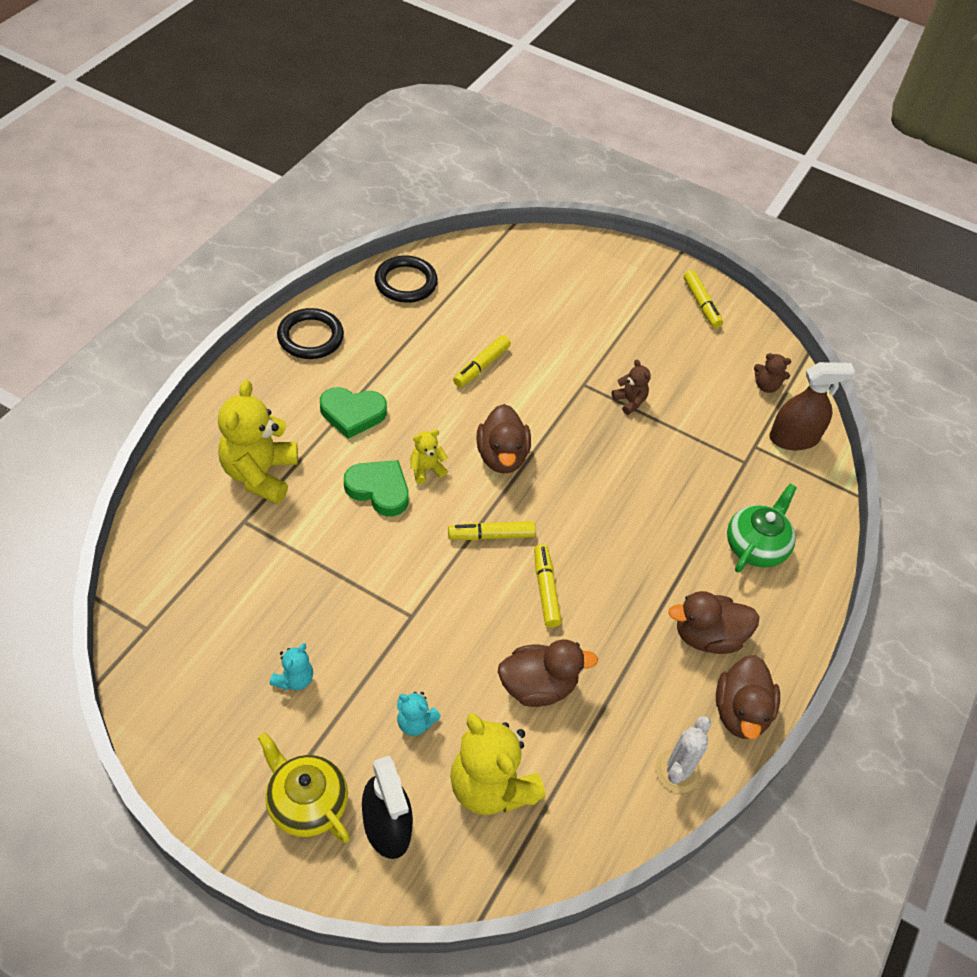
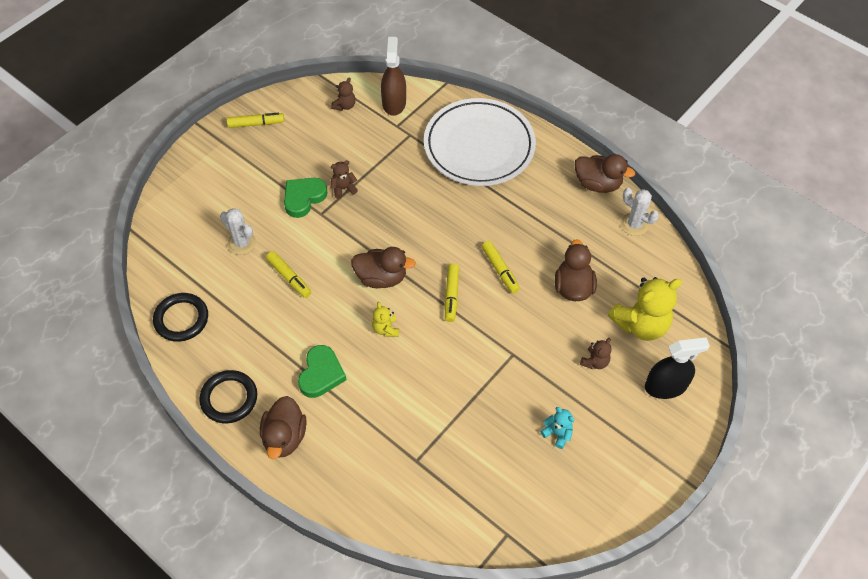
camera: 75 degrees left, 5 degrees up
yellow teddy bear [218,380,298,504] -> none
yellow teapot [258,732,350,843] -> none
green heart [344,460,409,516] -> green heart moved to [284,178,328,218]
turquoise teddy bear [397,692,440,736] -> brown teddy bear [580,338,611,369]
yellow marker [534,544,562,628] -> yellow marker turned 120 degrees counterclockwise [482,241,520,293]
brown duck [668,591,760,654] -> brown duck moved to [260,396,307,459]
green teapot [727,484,797,572] -> white plate [424,98,536,186]
none -> white cactus [220,208,256,255]

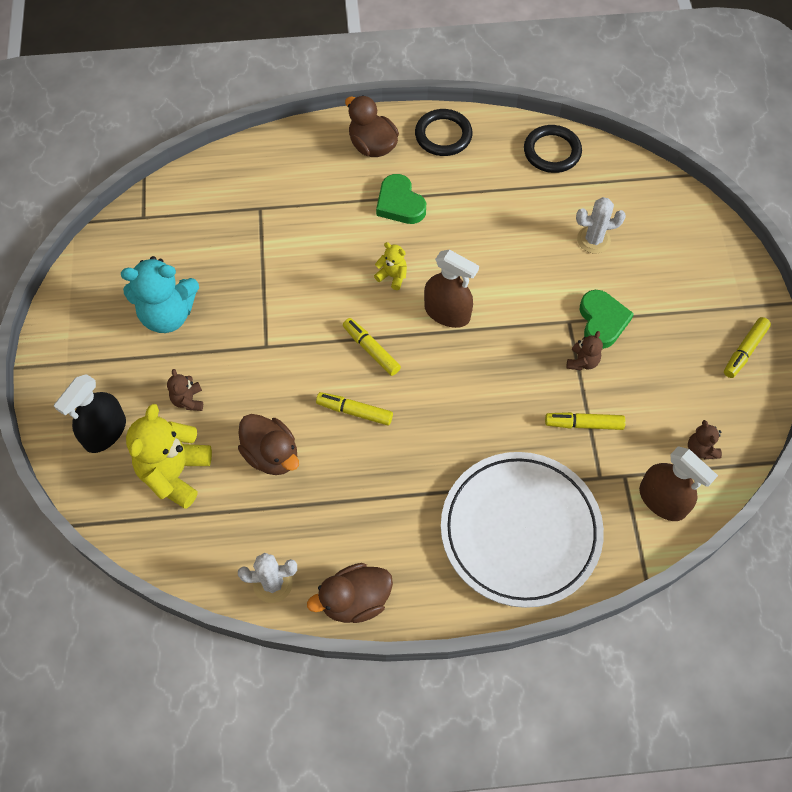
camera: 135 degrees right, 5 degrees up
yellow marker [266,251,311,298] -> yellow marker moved to [545,412,625,430]
brown duck [351,247,416,288] -> brown spray bottle [424,250,479,328]
turquoise teddy bear [540,407,574,449] -> turquoise teddy bear [121,256,199,333], size x2.09

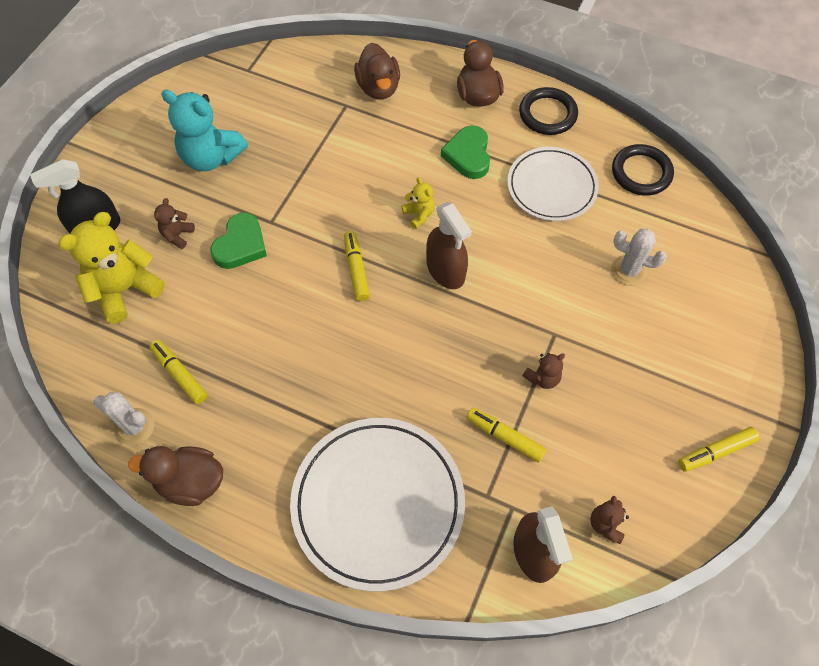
camera: 30 degrees right, 0 degrees up
brown duck [238,414,299,475] -> brown duck moved to [354,43,400,99]
yellow marker [316,392,393,426] -> yellow marker moved to [149,340,208,404]
green heart [580,290,634,349] -> green heart moved to [210,212,267,269]
none -> white plate [507,147,599,221]

